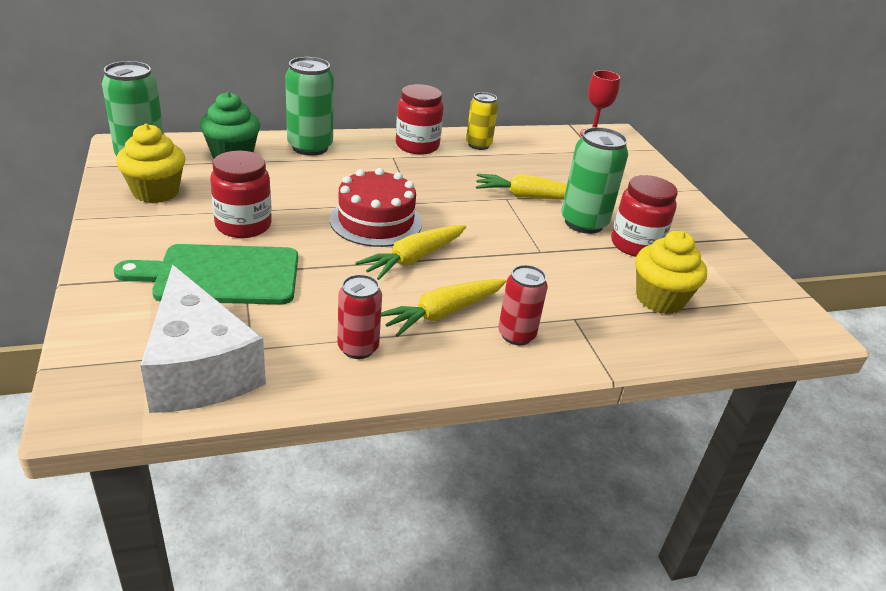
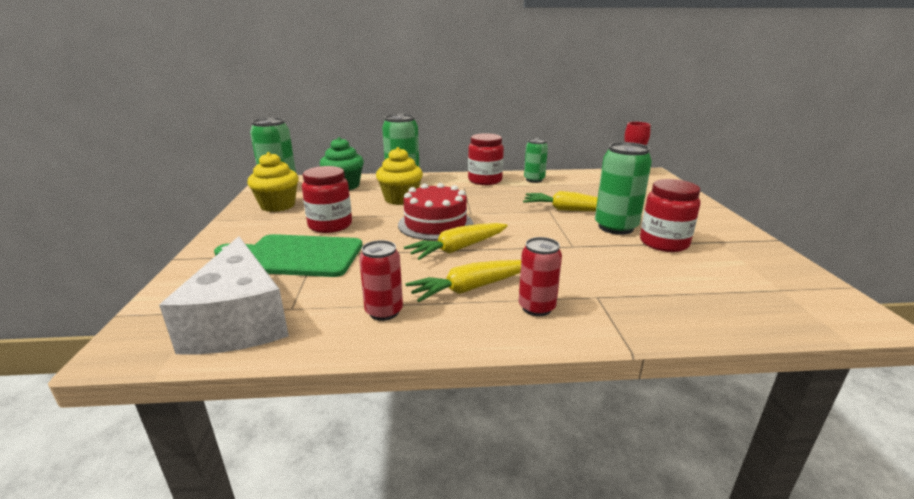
camera: 15 degrees right, 10 degrees down
yellow can [466,92,498,150] -> green can [524,138,548,183]
yellow cupcake [635,231,707,314] -> yellow cupcake moved to [376,147,423,205]

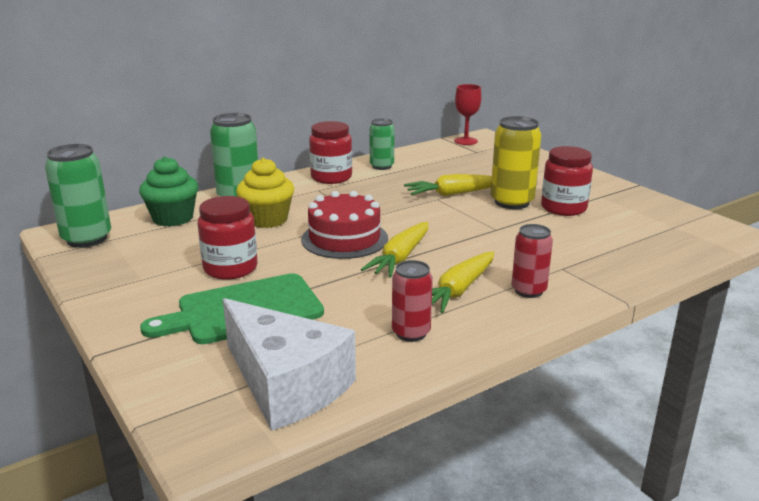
camera: 30 degrees left, 0 degrees up
yellow cupcake [247,152,299,212] -> none
green can [595,142,652,235] -> yellow can [491,116,541,209]

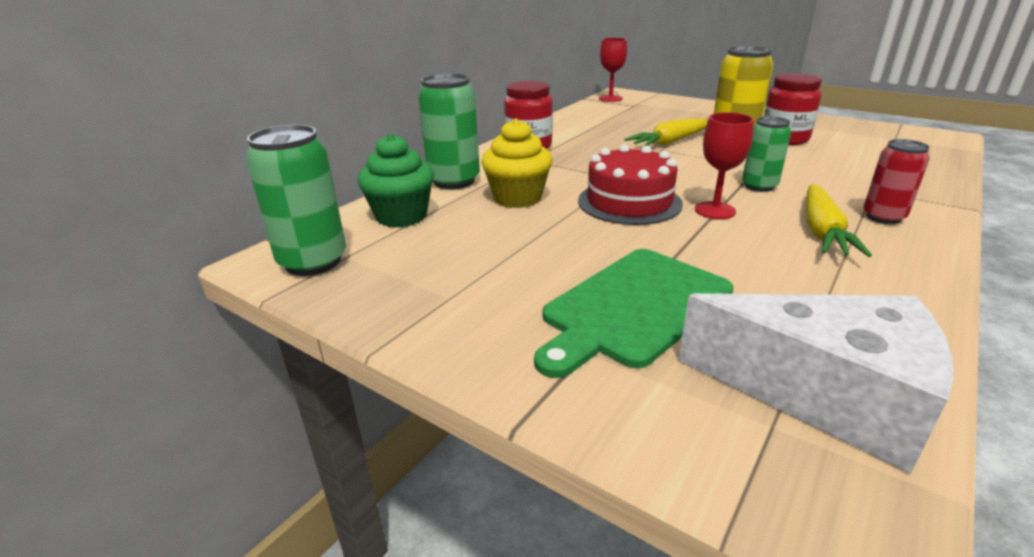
camera: 20 degrees left, 5 degrees up
red jar [198,196,258,280] -> none
yellow carrot [361,222,428,277] -> red goblet [695,112,754,219]
green can [369,118,395,170] -> green can moved to [742,116,791,192]
red can [392,260,433,342] -> none

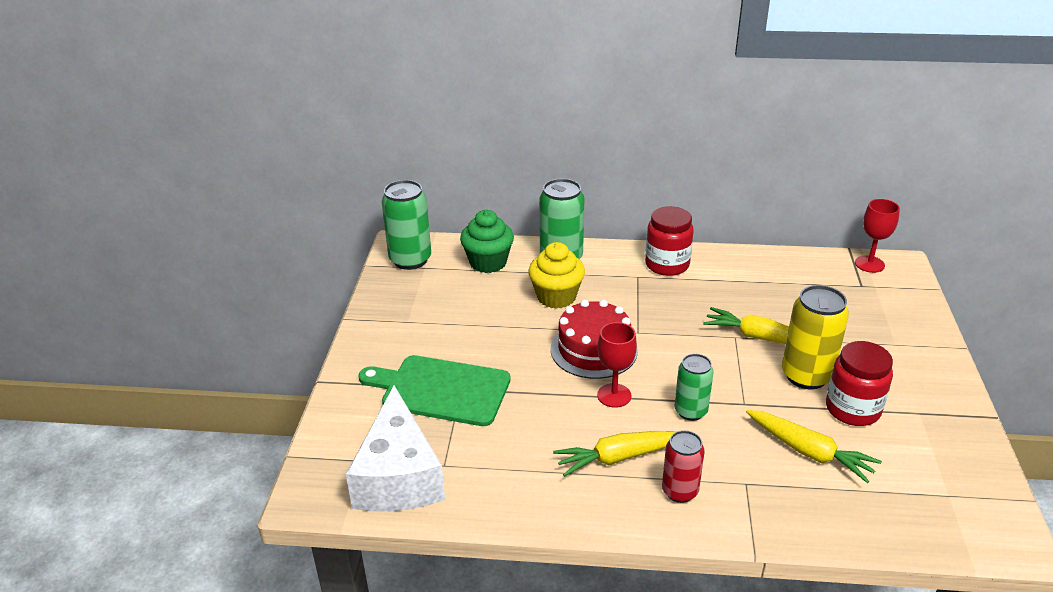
camera: 60 degrees right, 5 degrees up
none -> yellow carrot [746,410,882,483]

